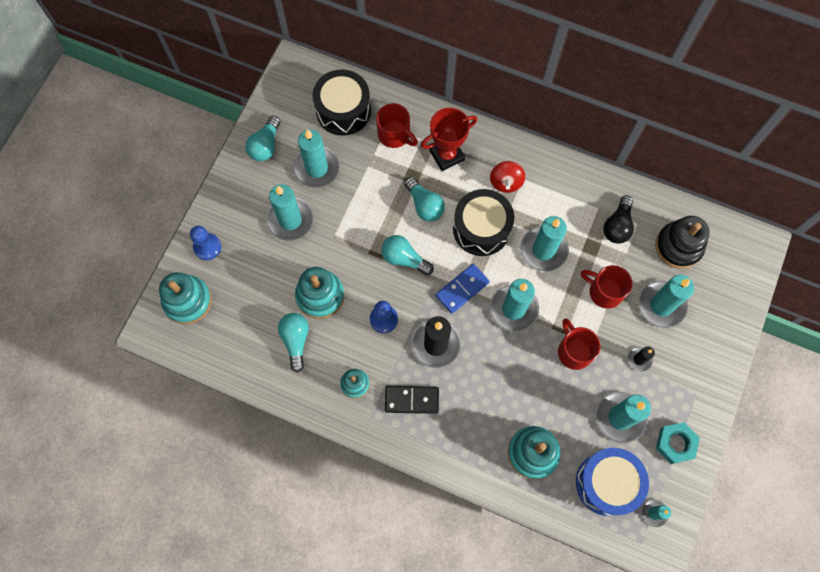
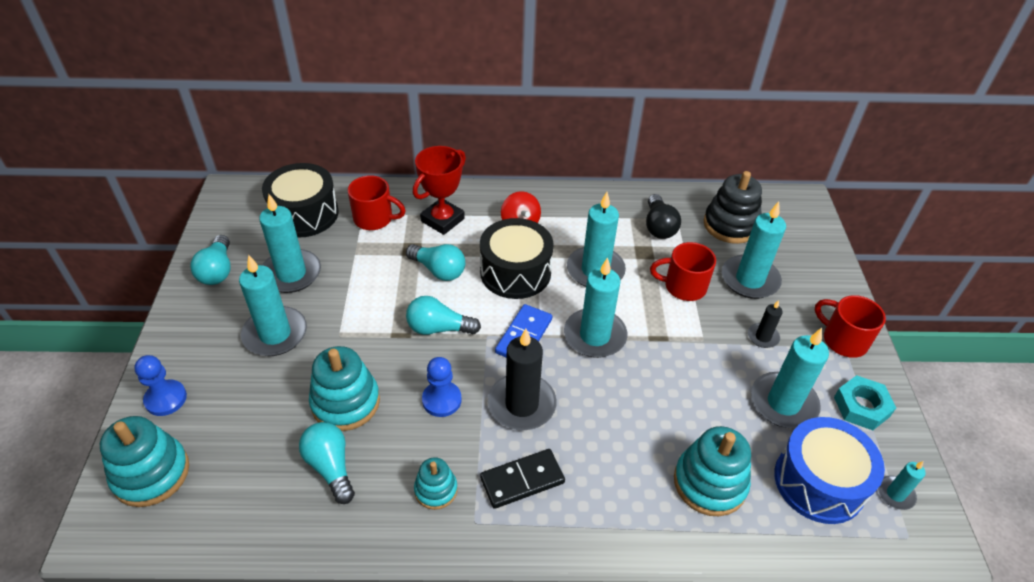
camera: 25 degrees left, 25 degrees down
red mug [558,319,601,370] -> red mug moved to [815,295,886,358]

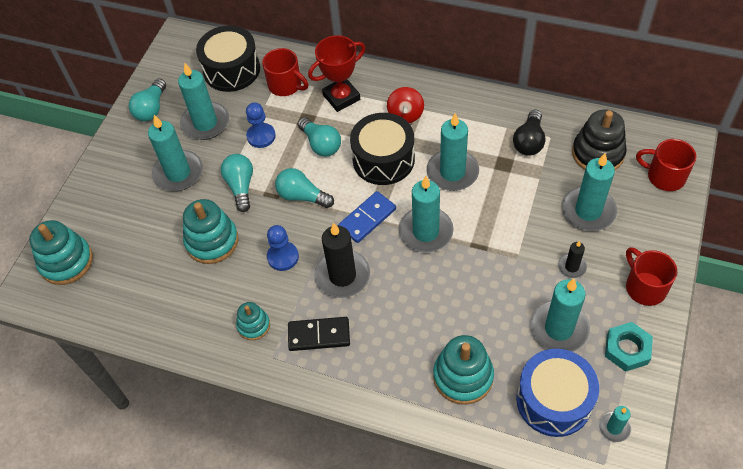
camera: 25 degrees right, 10 degrees up
blue pawn [134,355,187,416] -> blue pawn moved to [246,103,276,148]
turquoise light bulb [299,422,355,504] -> turquoise light bulb moved to [221,154,253,212]
red mug [650,242,716,301] -> red mug moved to [636,139,696,191]

